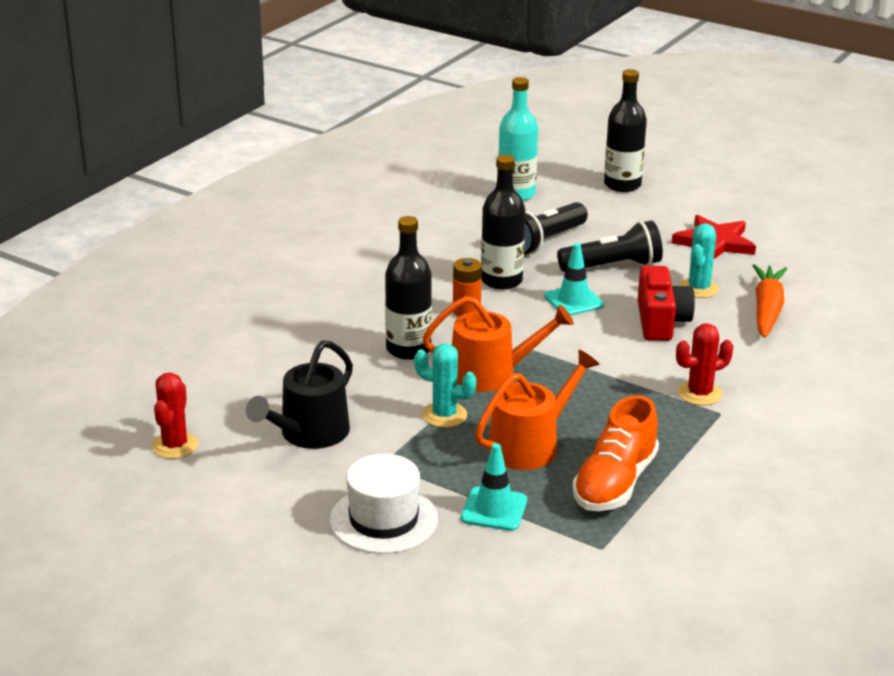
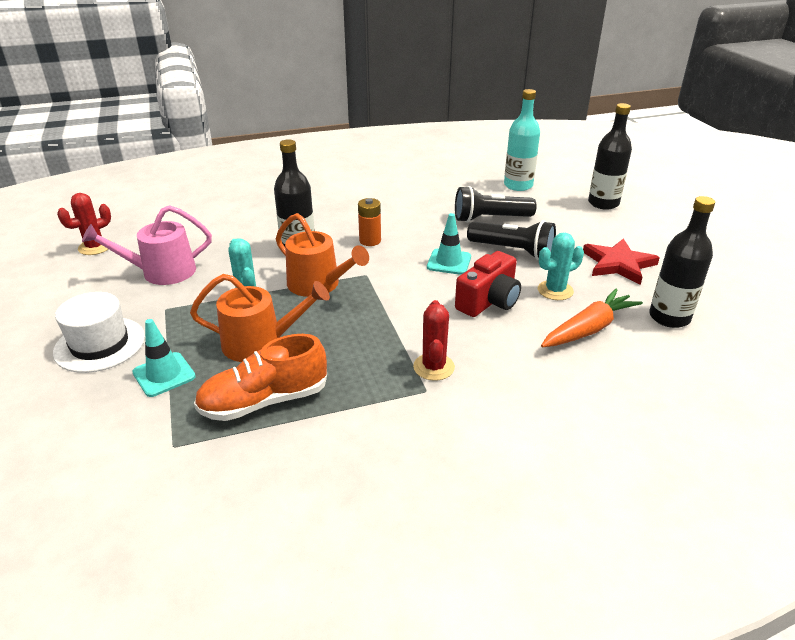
camera: 40 degrees right, 5 degrees up
black watering can [246,340,353,449] -> pink watering can [82,205,212,285]
black bottle [481,154,525,290] -> black bottle moved to [649,196,715,328]
red cactus [676,324,733,406] -> red cactus turned 75 degrees clockwise [413,300,455,381]

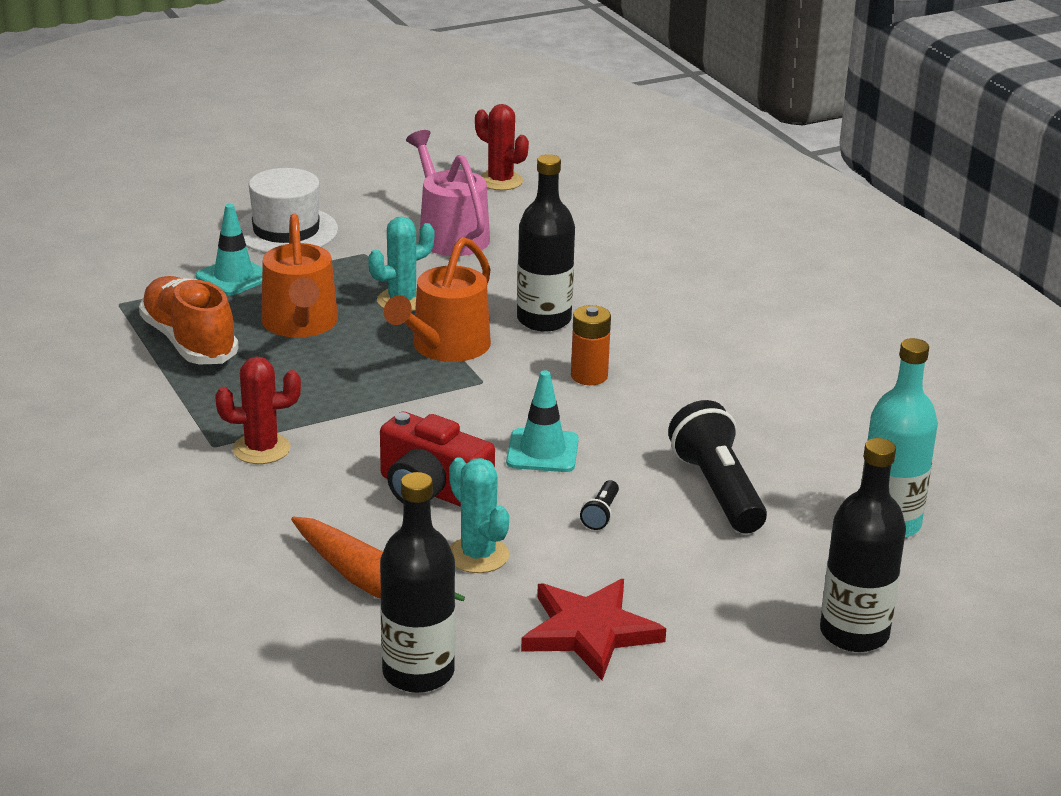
camera: 80 degrees right, 5 degrees down
black flashlight [467,220,556,260] -> black flashlight [580,480,619,530], size x0.44

